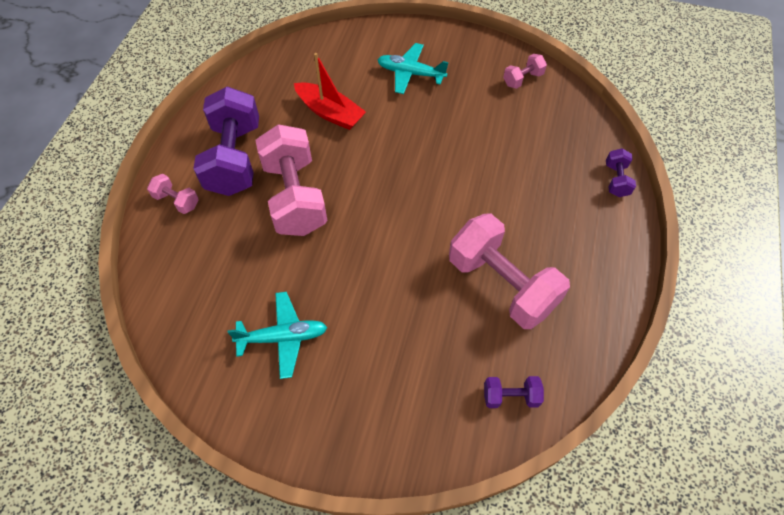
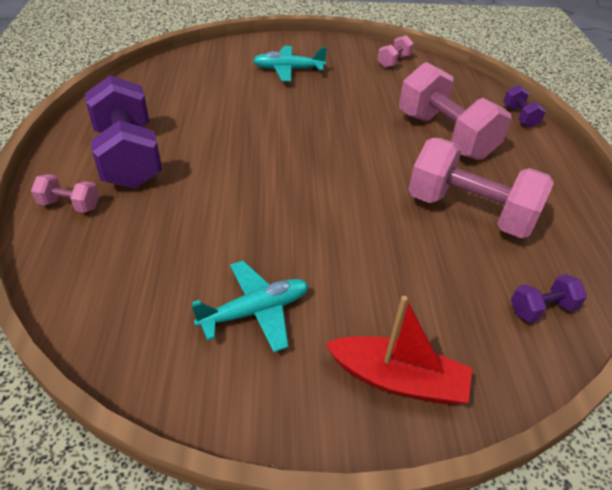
camera: 20 degrees left, 15 degrees down
pink dumbbell [255,124,327,236] -> pink dumbbell moved to [399,62,511,160]
red boat [294,53,366,130] -> red boat moved to [325,296,472,405]

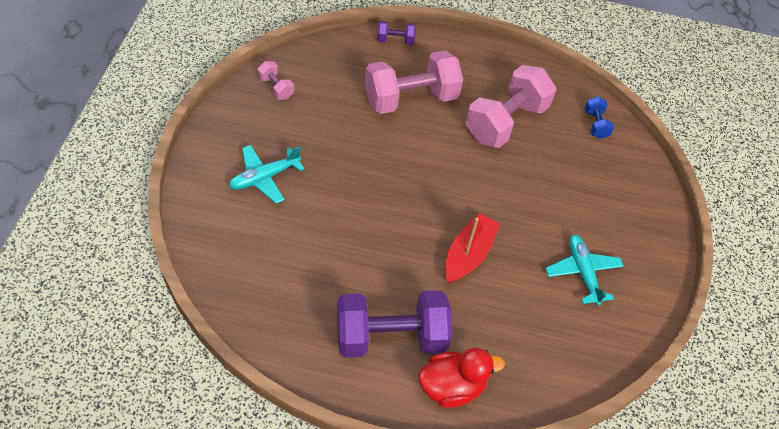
camera: 80 degrees left, 10 degrees up
pink dumbbell [31,174,99,213] -> red duck [418,348,505,408]
turquoise plane [253,46,327,81] -> turquoise plane turned 45 degrees clockwise [229,145,305,203]
red boat [325,296,472,405] -> red boat moved to [445,213,500,283]
purple dumbbell [511,274,587,323] -> blue dumbbell [585,96,614,139]

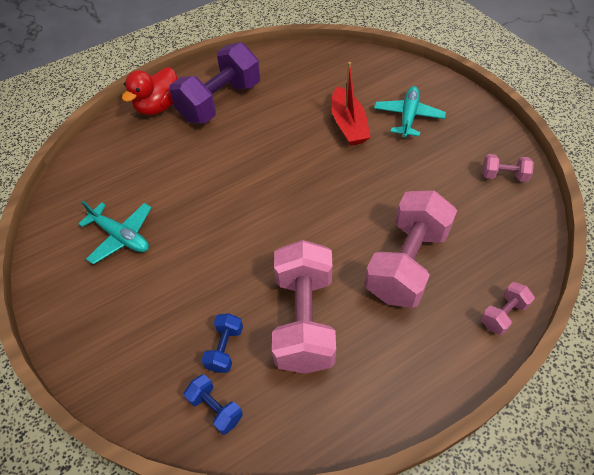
camera: 145 degrees right, 0 degrees up
purple dumbbell [377,21,416,45] -> pink dumbbell [481,282,535,335]
red boat [445,213,500,283] -> red boat moved to [331,62,371,146]
none -> blue dumbbell [202,313,243,373]

